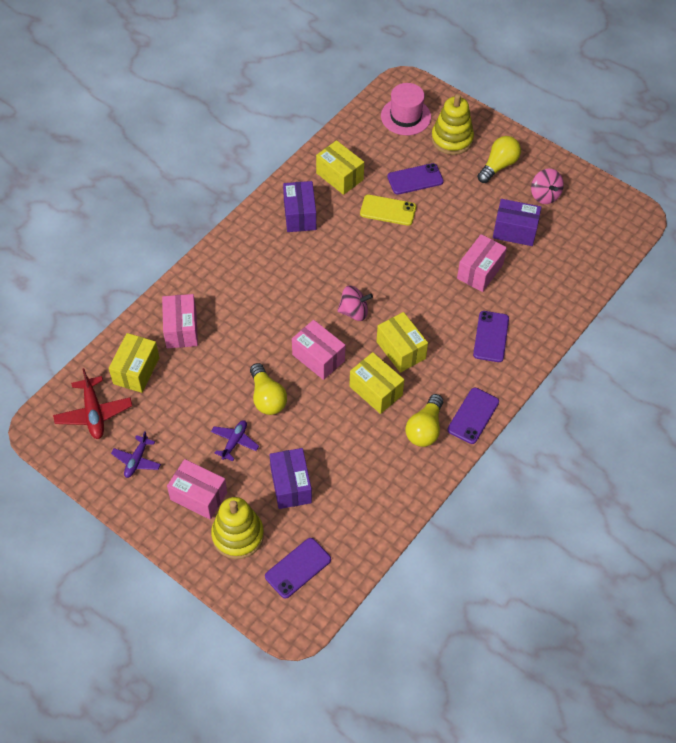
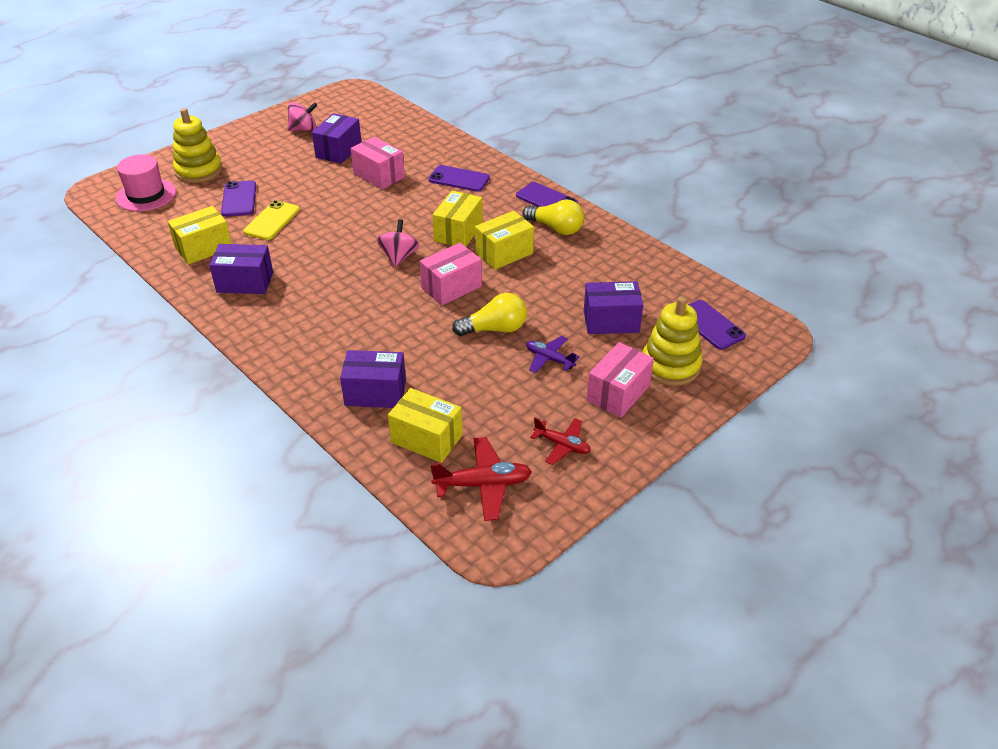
camera: 80 degrees left, 15 degrees down
purple plane [111,431,161,478] -> red plane [530,418,591,465]
pink box [162,294,198,348] -> purple box [340,350,406,408]
yellow box [376,312,428,373] -> yellow box turned 45 degrees counterclockwise [433,190,483,247]
yellow light bulb [477,136,521,183] -> none

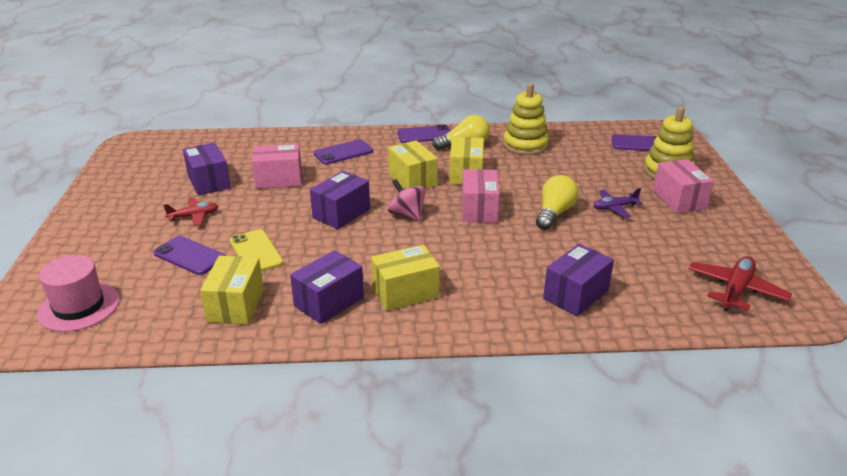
camera: 50 degrees left, 10 degrees down
yellow stacking toy [173,108,222,183] -> yellow stacking toy moved to [503,83,549,155]
pink spinning top [287,102,317,132] -> none
yellow box [388,388,463,463] -> yellow box moved to [371,245,440,311]
red plane [530,418,591,465] -> red plane moved to [163,198,218,226]
purple box [584,281,643,334] -> purple box moved to [310,171,370,229]

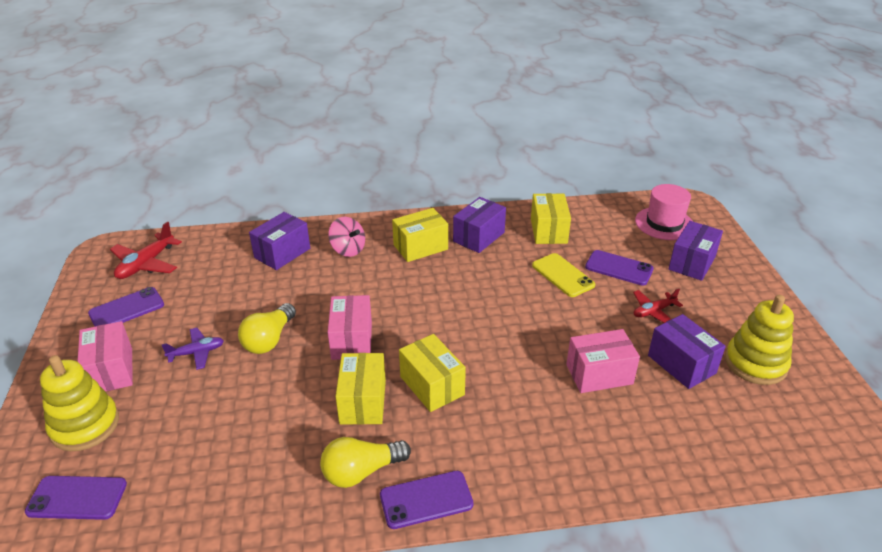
camera: 175 degrees right, 5 degrees up
purple box [310,171,370,229] -> purple box moved to [669,221,723,281]
purple phone [314,139,373,165] -> purple phone moved to [88,287,164,327]
pink spinning top [388,179,426,221] -> pink spinning top moved to [328,217,365,257]
yellow stacking toy [503,83,549,155] -> yellow stacking toy moved to [725,295,794,385]

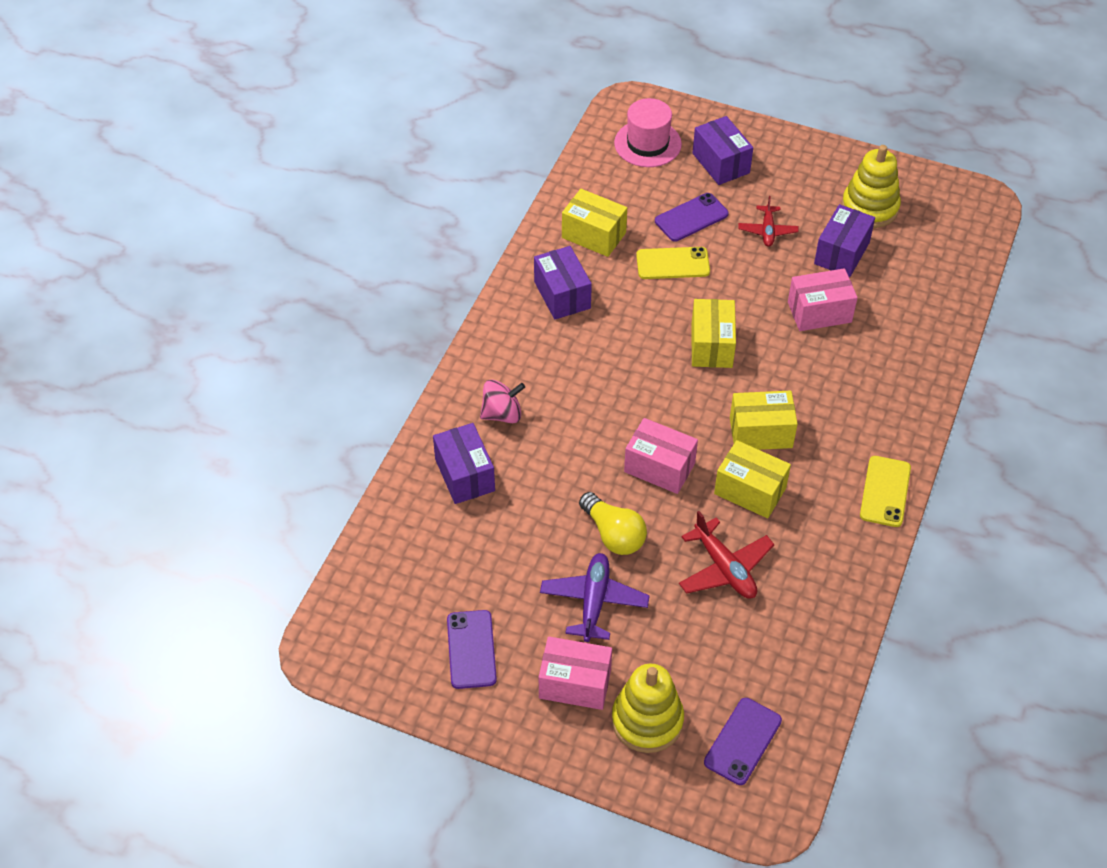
camera: 60 degrees left, 15 degrees up
red plane [110,221,182,279] -> red plane moved to [679,511,775,599]
purple plane [161,328,224,370] -> purple plane [540,553,650,642], size x1.53
yellow light bulb [320,437,411,488] -> none
purple phone [380,471,473,529] -> yellow phone [860,456,911,527]
yellow box [392,208,448,262] -> yellow box moved to [691,299,736,368]
pink box [566,329,640,393] -> pink box turned 60 degrees clockwise [788,268,858,331]
purple box [648,314,726,389] -> purple box turned 60 degrees counterclockwise [814,204,875,277]

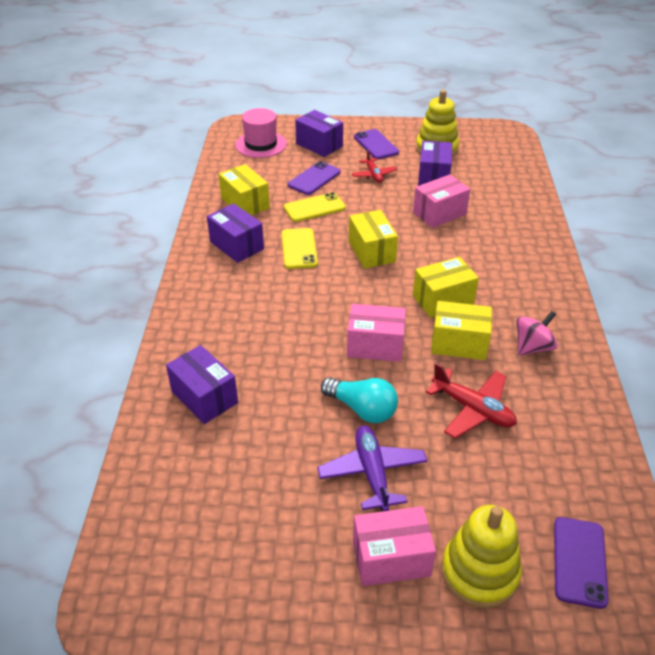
camera: 20 degrees left, 10 degrees down
purple phone [447,610,497,689] -> purple phone moved to [354,129,399,159]
pink spinning top [480,380,525,423] -> pink spinning top moved to [516,311,558,356]
yellow box [562,189,627,257] -> yellow box turned 45 degrees clockwise [219,164,270,215]
yellow light bulb [579,492,647,555] -> turquoise light bulb [321,377,398,423]
yellow phone [860,456,911,527] -> yellow phone moved to [281,228,318,269]

